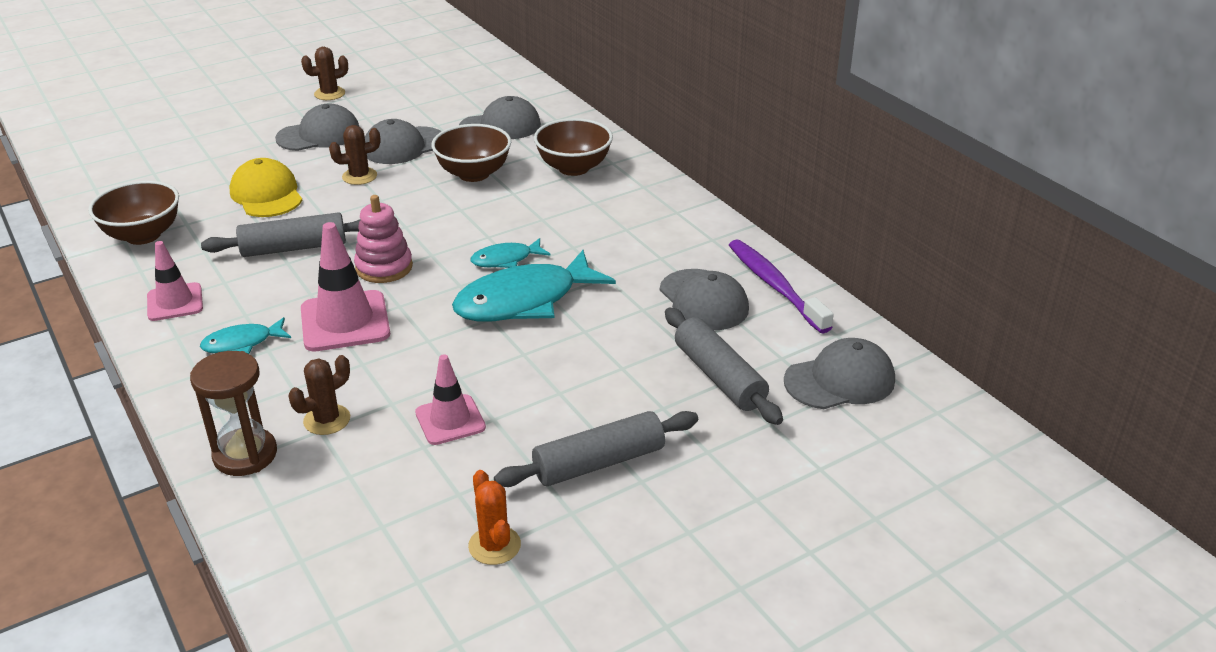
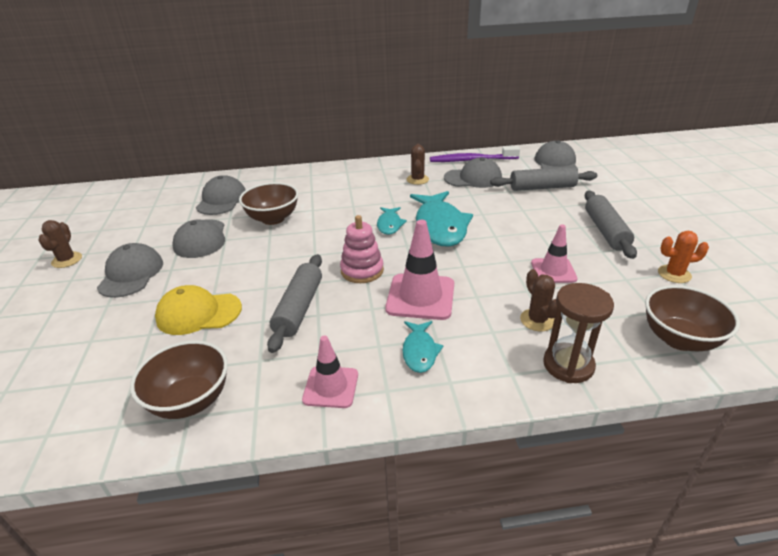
camera: 65 degrees left, 0 degrees up
brown cactus [329,125,380,185] -> brown cactus moved to [407,144,429,185]
brown bowl [534,118,613,176] -> brown bowl moved to [645,285,740,352]

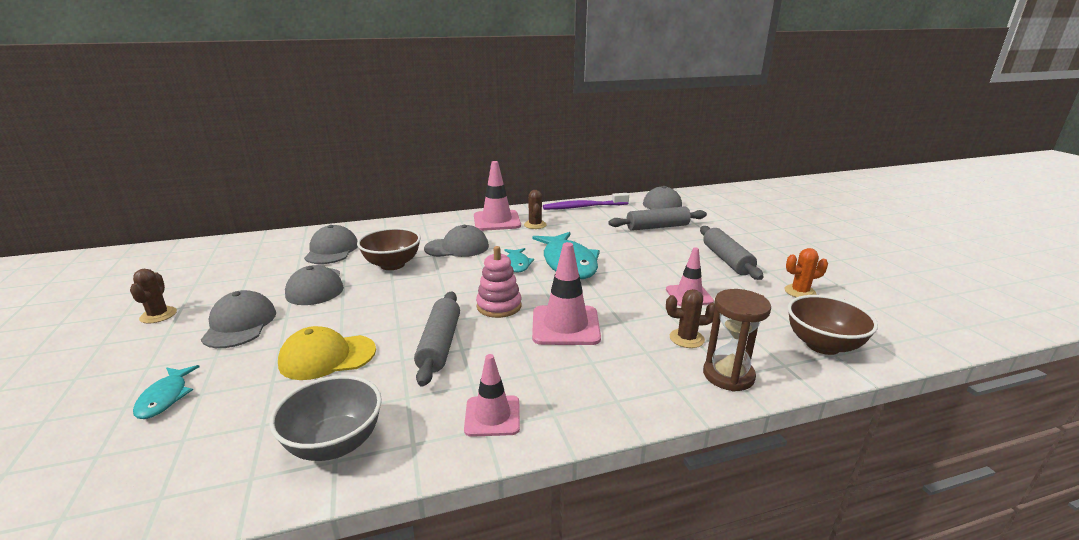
camera: 10 degrees left, 10 degrees down
brown bowl [130,340,228,419] -> grey bowl [269,375,382,461]
turquoise fish [402,321,444,373] -> turquoise fish moved to [133,365,199,419]
grey cap [444,158,502,188] -> grey cap moved to [424,225,489,257]
brown cactus [520,269,557,331] -> brown cactus turned 60 degrees counterclockwise [666,289,715,348]
none -> pink traffic cone [474,161,521,231]

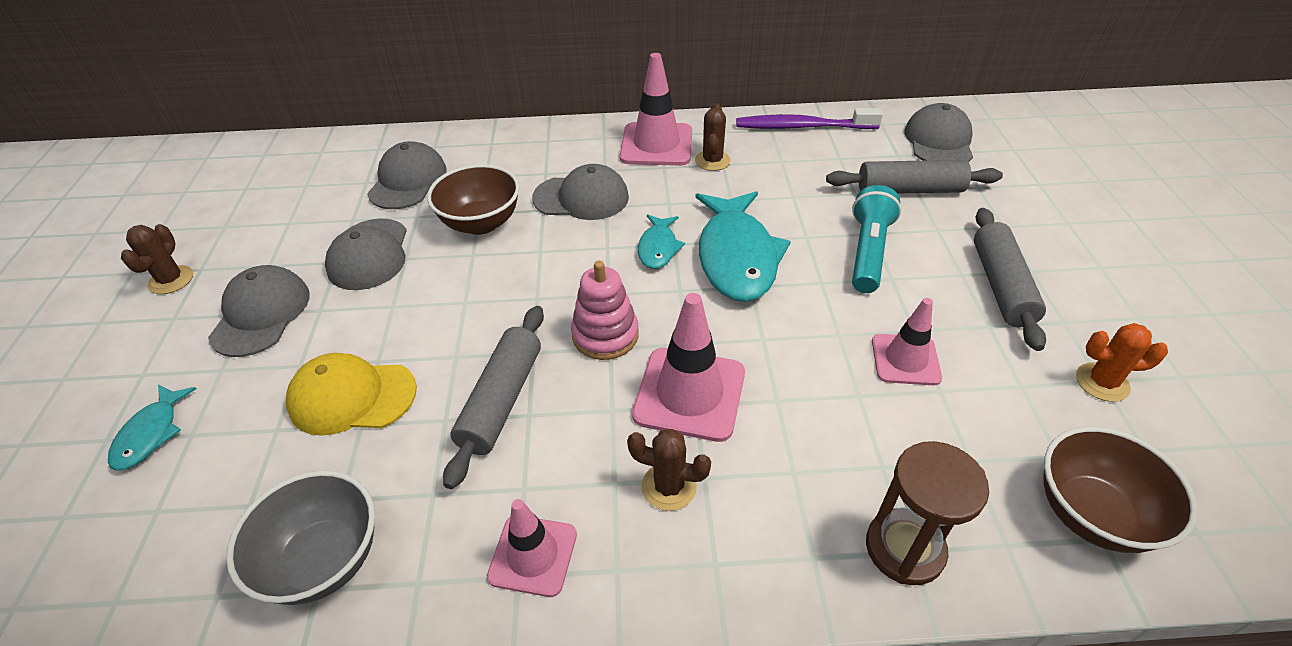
camera: 15 degrees right, 20 degrees up
brown cactus [666,289,715,348] -> brown cactus moved to [627,429,711,511]
none -> turquoise flashlight [852,185,901,293]

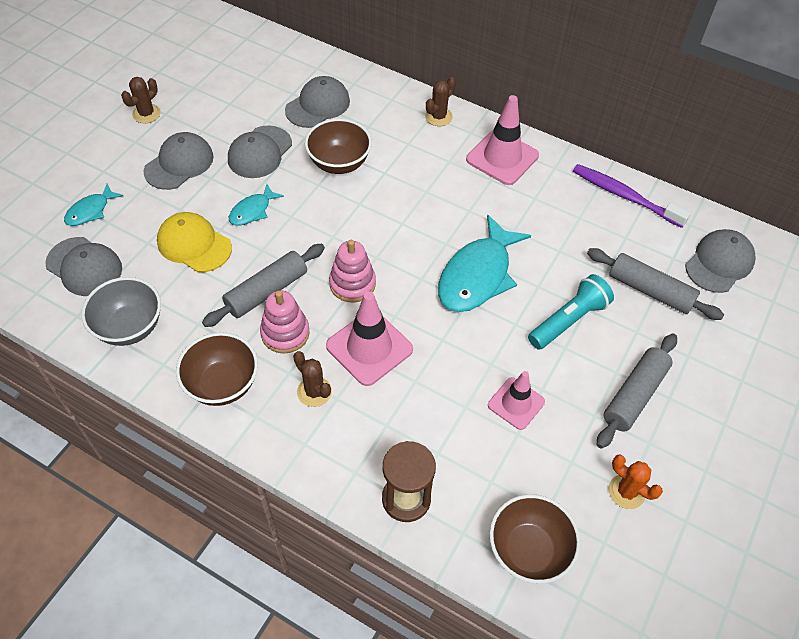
camera: 30 degrees right, 10 degrees up
pink traffic cone [487,499,577,597] -> brown bowl [176,332,258,406]
grey cap [532,164,629,220] -> grey cap moved to [45,237,122,296]
turquoise fish [638,214,685,269] -> turquoise fish moved to [229,184,284,226]
brown cactus [695,103,731,171] -> brown cactus moved to [425,77,456,126]
none -> pink stacking toy [260,291,310,353]

